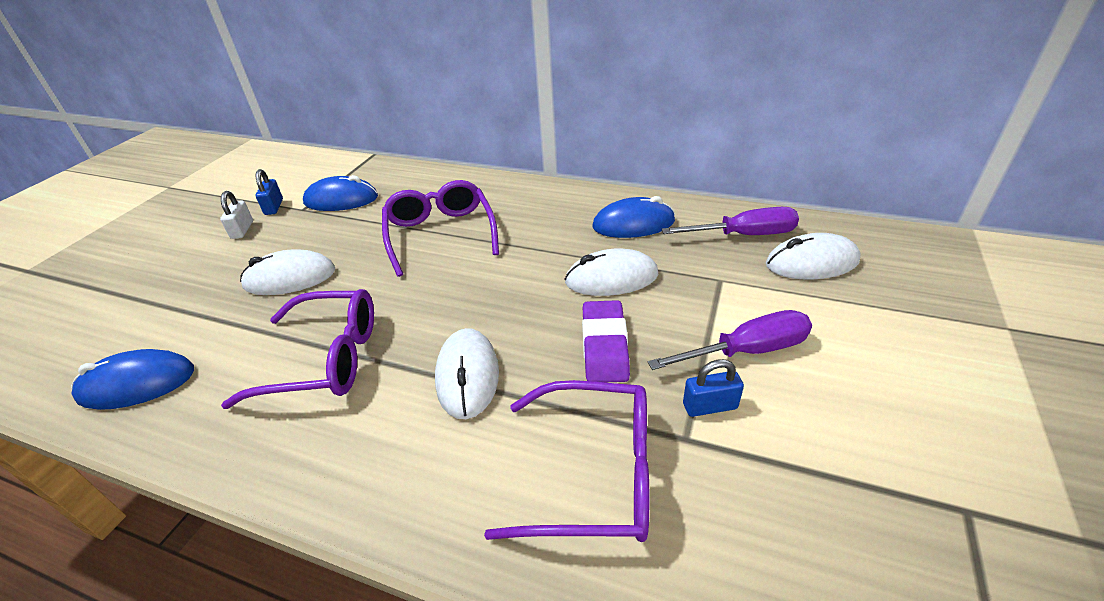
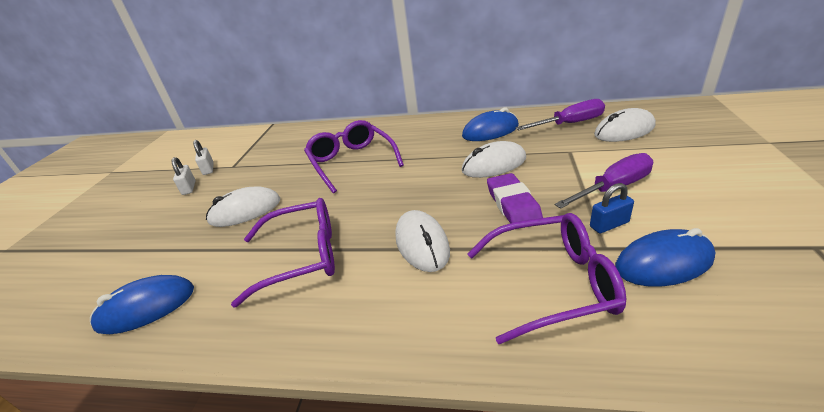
camera: 10 degrees left, 5 degrees down
blue padlock [256,169,283,215] -> white padlock [193,140,214,175]
blue mouse [303,175,378,211] -> blue mouse moved to [615,228,715,287]

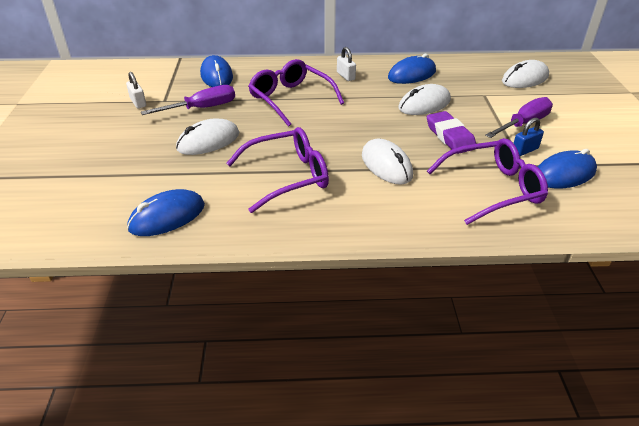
camera: 15 degrees left, 5 degrees up
white padlock [172,157,196,195] -> white padlock moved to [337,47,356,81]
purple screwdriver [515,99,605,131] -> purple screwdriver moved to [141,85,235,115]
none -> blue mouse [200,55,233,87]

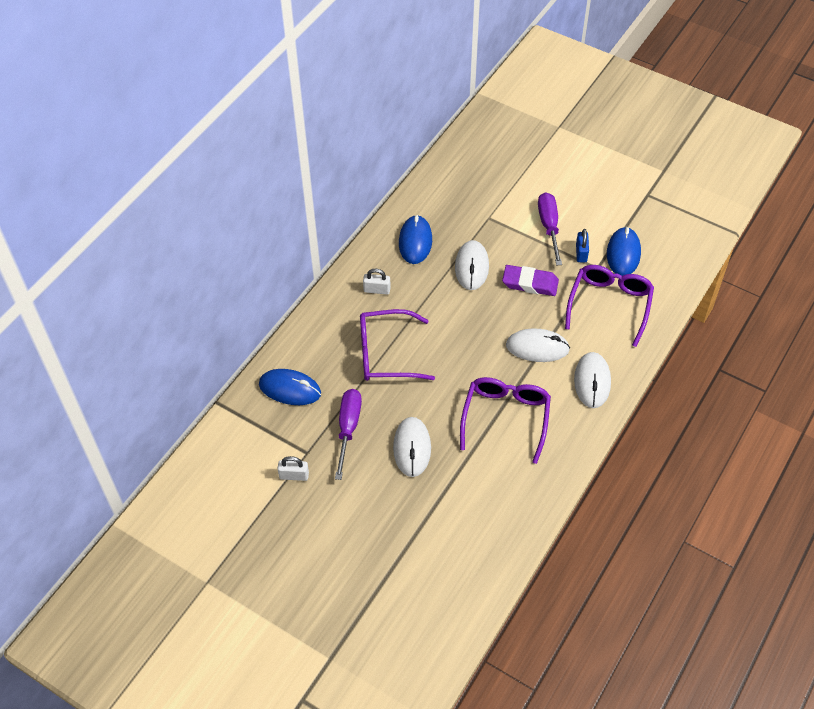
camera: 55 degrees left, 15 degrees up
blue mouse [127,189,205,236] -> none
white mouse [502,60,549,88] -> white mouse moved to [574,352,611,408]

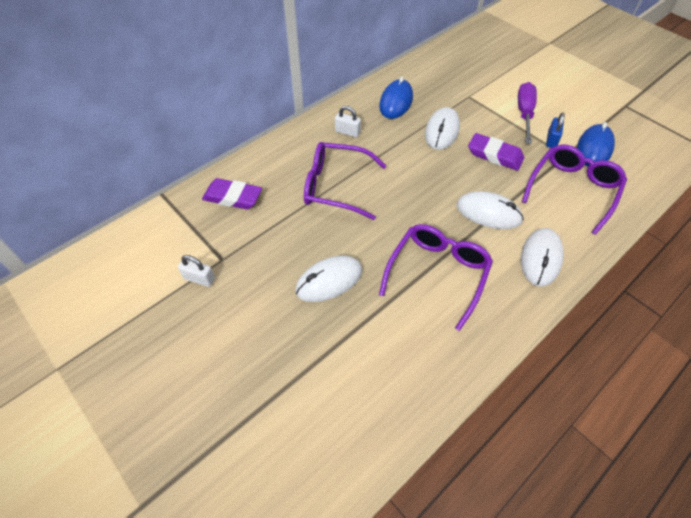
camera: 15 degrees right, 0 degrees up
blue mouse [259,369,321,405] -> purple eraser [202,178,262,209]
purple screwdriver [335,389,362,480] -> none
white mouse [393,417,431,477] -> white mouse turned 45 degrees clockwise [295,255,362,302]

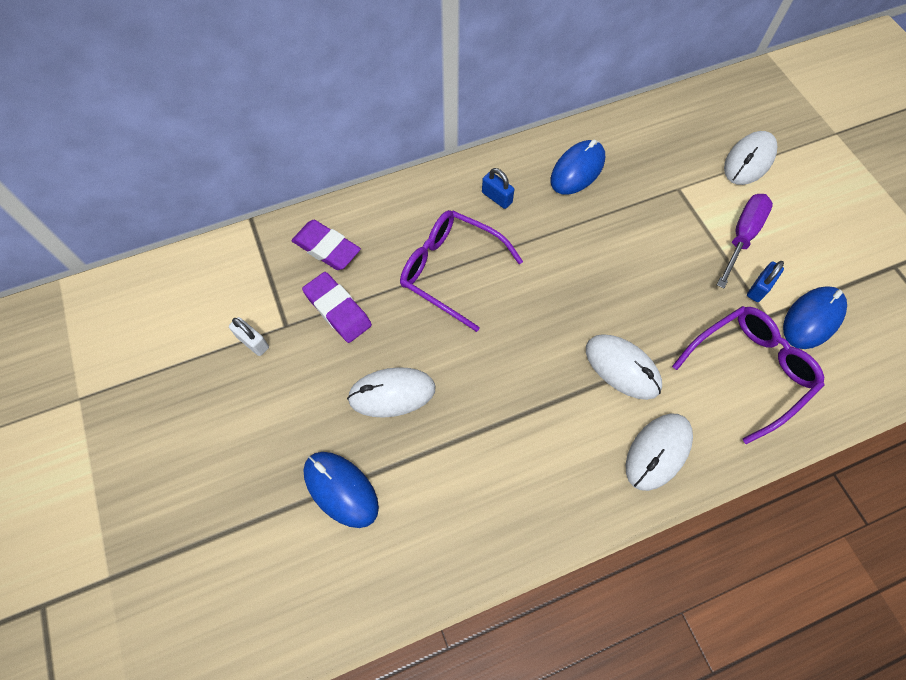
camera: 20 degrees right, 10 degrees up
white padlock [335,106,361,138] -> blue padlock [482,168,514,209]
purple glasses [379,224,493,331] -> none
white mouse [425,107,460,150] -> white mouse moved to [724,131,777,185]
purple eraser [468,133,524,171] -> purple eraser moved to [302,272,372,343]
none -> blue mouse [303,452,379,528]

